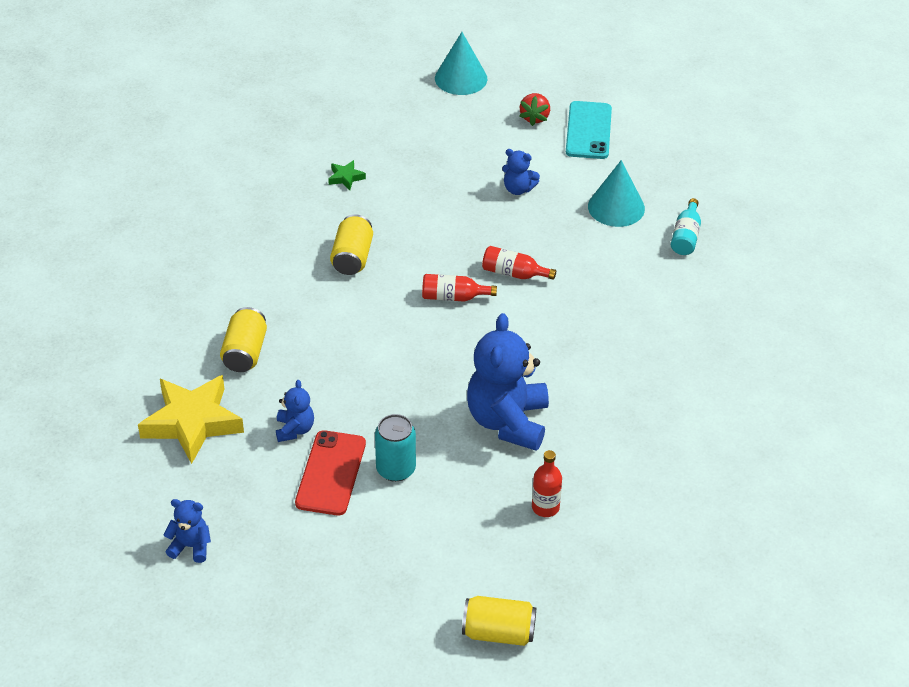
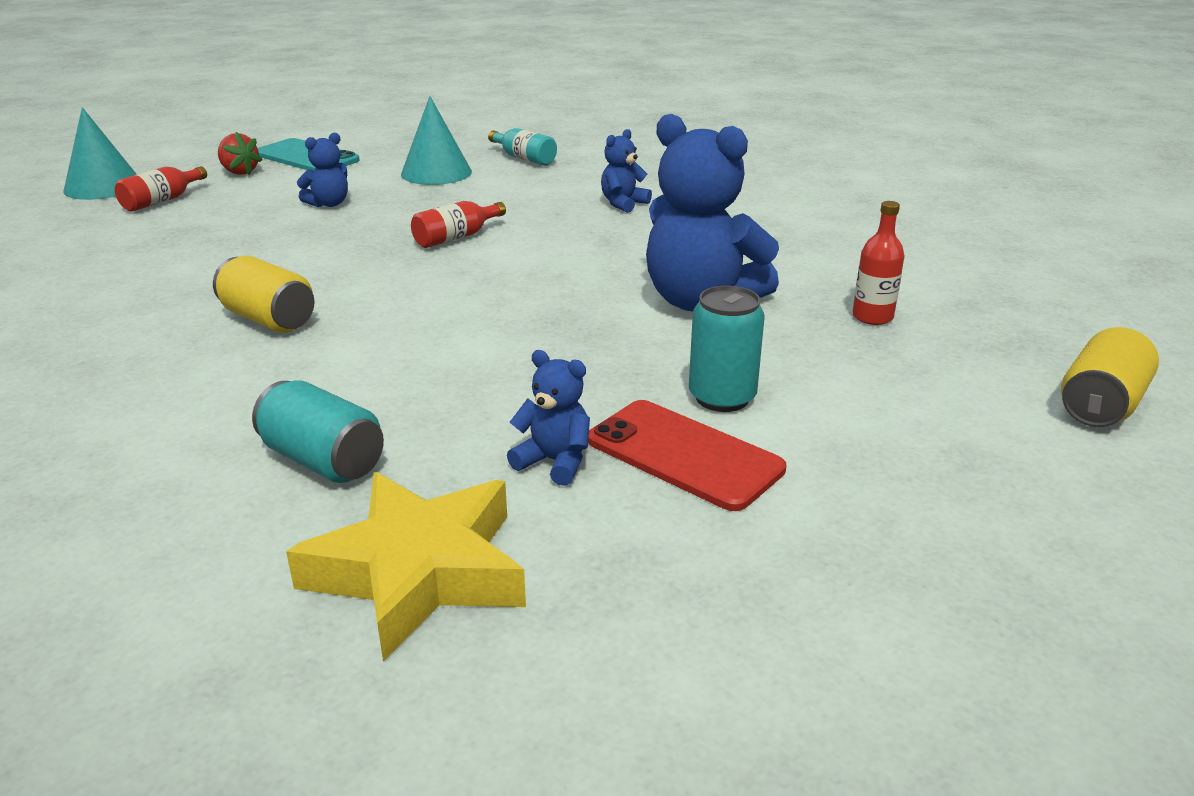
camera: 60 degrees left, 15 degrees down
blue teddy bear [164,499,211,563] -> blue teddy bear moved to [601,129,652,213]
yellow can [220,307,267,372] -> turquoise can [252,380,384,483]
green star [328,160,366,190] -> none
red bottle [422,274,497,302] -> red bottle moved to [115,166,207,212]

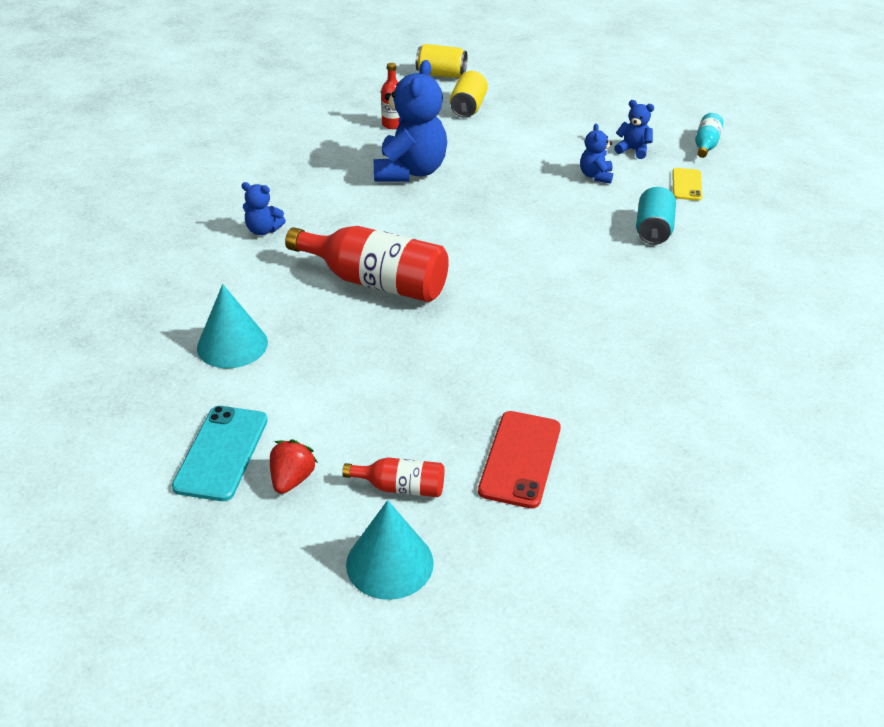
camera: 115 degrees left, 10 degrees up
yellow can [213,256,314,333] -> yellow can moved to [450,71,488,118]
yellow star [286,472,526,662] -> yellow phone [672,168,703,201]
blue teddy bear [297,133,348,207] -> blue teddy bear moved to [614,100,654,159]
red bottle [411,201,506,248] -> red bottle [285,226,449,302], size x2.06
turquoise bottle [488,128,557,166] -> turquoise bottle moved to [695,113,723,158]
red phone [588,400,786,511] -> red phone moved to [478,411,561,509]
turquoise can [689,286,765,412] -> none

